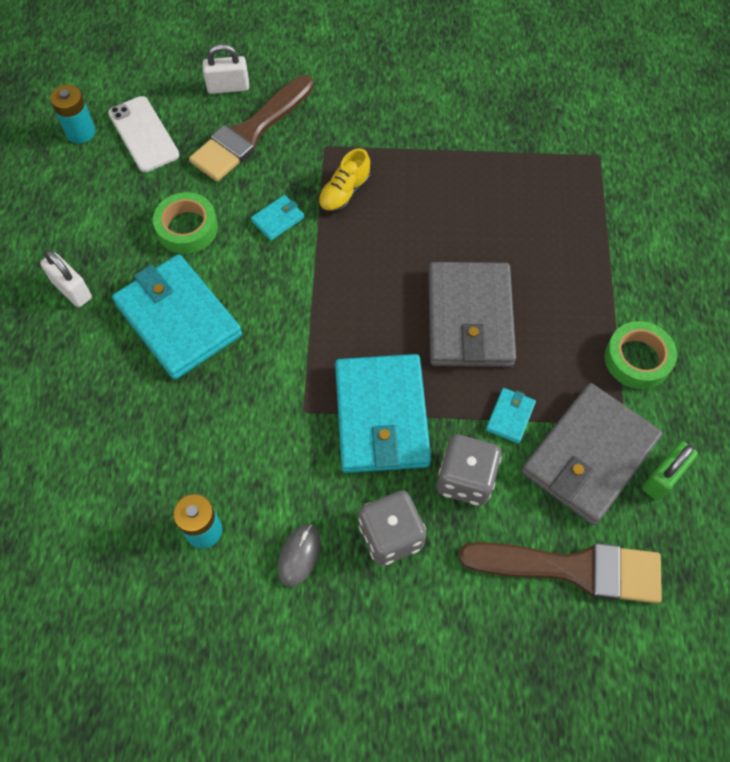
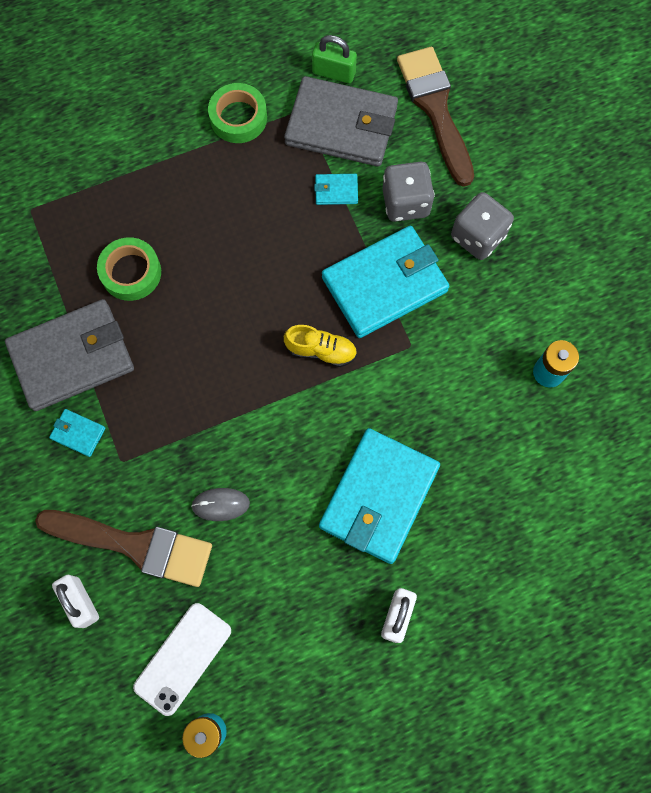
camera: 115 degrees left, 10 degrees up
green tape [153,192,218,254] -> green tape moved to [97,237,161,301]
turquoise wallet [251,195,304,241] -> turquoise wallet moved to [49,409,105,457]
grey mouse [278,525,321,587] -> grey mouse moved to [191,488,250,521]
yellow shoe [318,148,371,213] -> yellow shoe moved to [284,325,357,367]
grey wallet [428,262,516,367] -> grey wallet moved to [5,299,134,411]

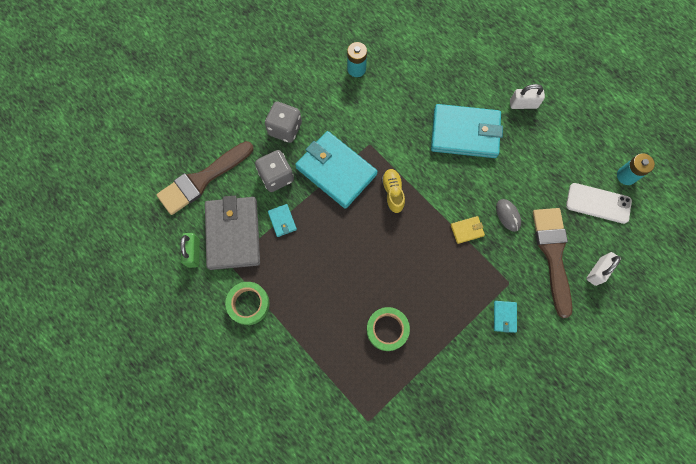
camera: 110 degrees left, 0 degrees up
grey wallet [5,299,134,411] -> none
none -> yellow wallet [451,216,485,244]

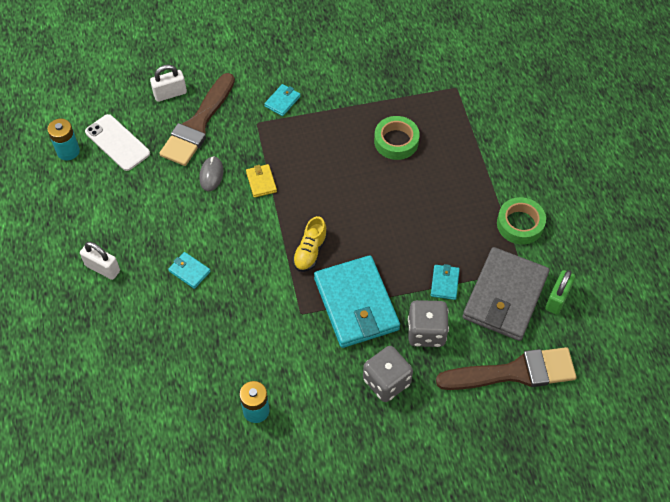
camera: 150 degrees left, 15 degrees down
turquoise wallet [431,104,503,158] -> turquoise wallet [168,252,211,289], size x0.42
yellow wallet [451,216,485,244] -> yellow wallet turned 60 degrees clockwise [246,164,277,198]

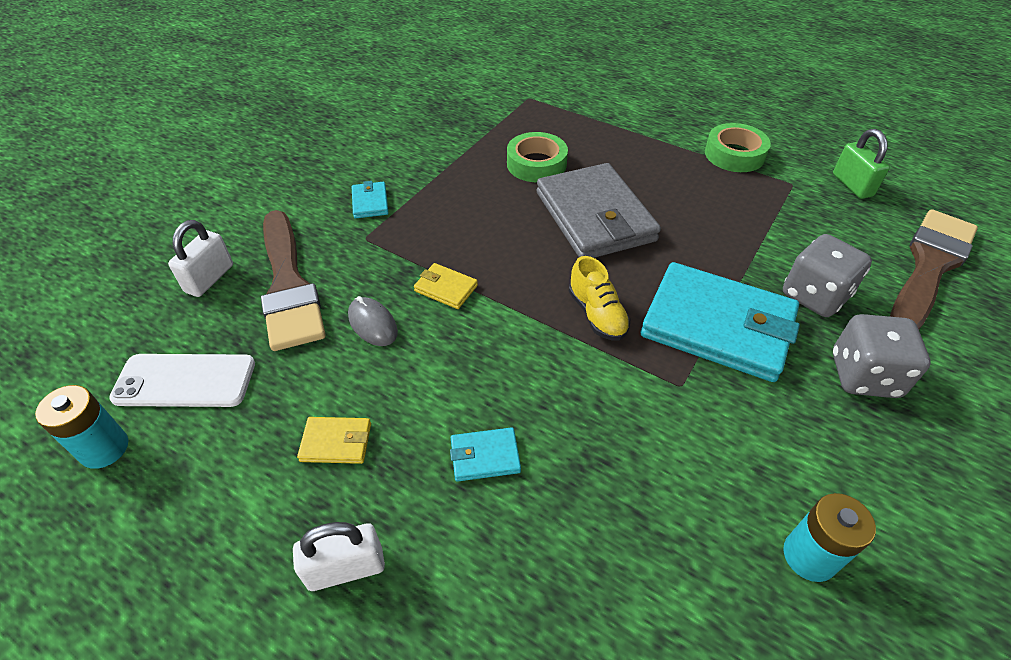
camera: 45 degrees left, 10 degrees down
turquoise wallet [431,264,460,300] -> none
grey wallet [463,247,550,341] -> grey wallet moved to [536,163,661,258]
none -> yellow wallet [297,417,371,464]

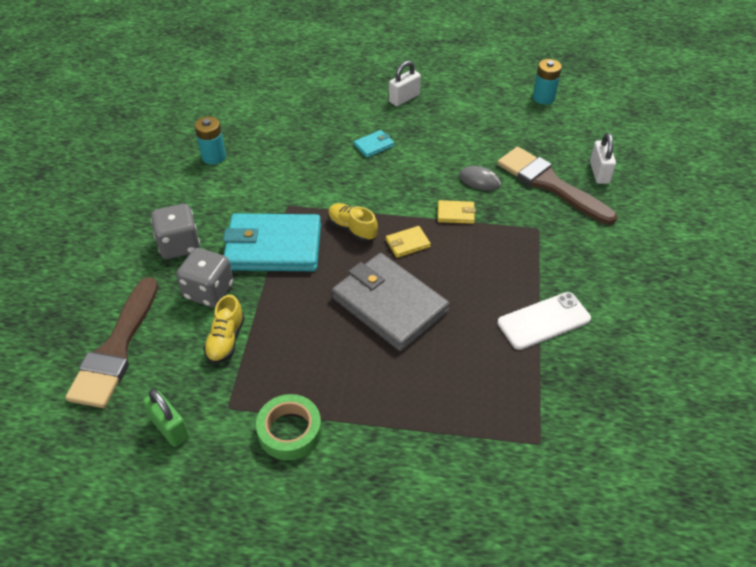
camera: 155 degrees right, 0 degrees up
white phone [109,354,255,407] -> white phone moved to [498,292,591,350]
yellow wallet [297,417,371,464] -> yellow wallet moved to [386,226,431,258]
turquoise wallet [352,181,389,218] -> none
green tape [507,132,568,182] -> none
none -> yellow shoe [203,295,244,364]

